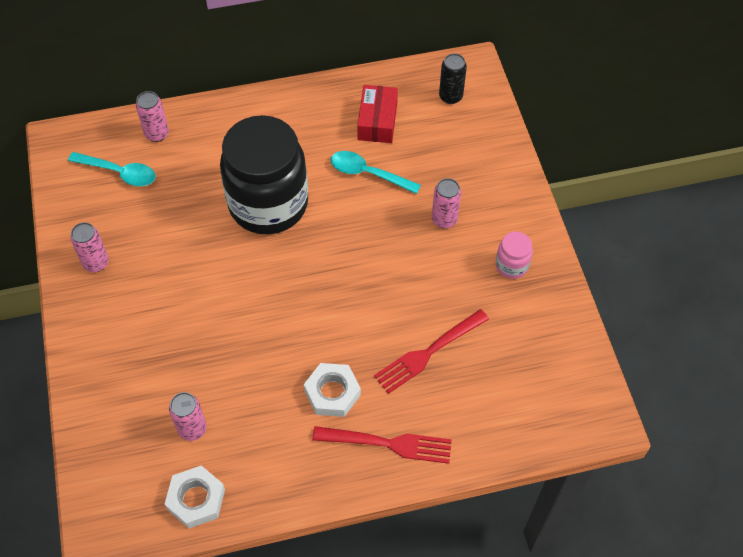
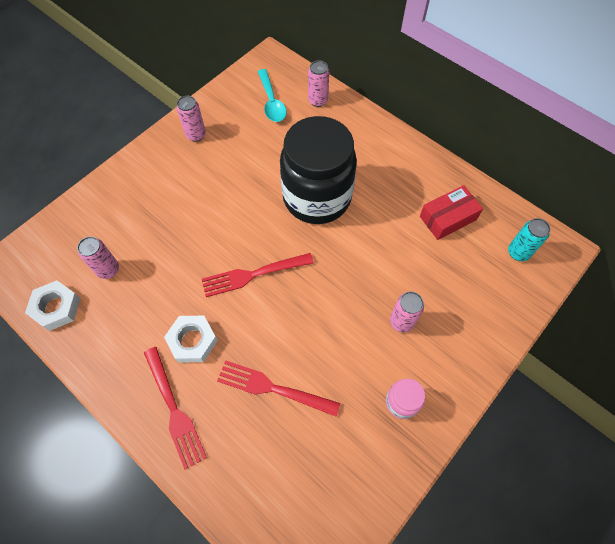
camera: 55 degrees right, 5 degrees up
turquoise spoon [331,151,421,194] -> none
black can [439,53,467,104] -> turquoise can [508,218,550,261]
none -> red fork [202,253,314,297]

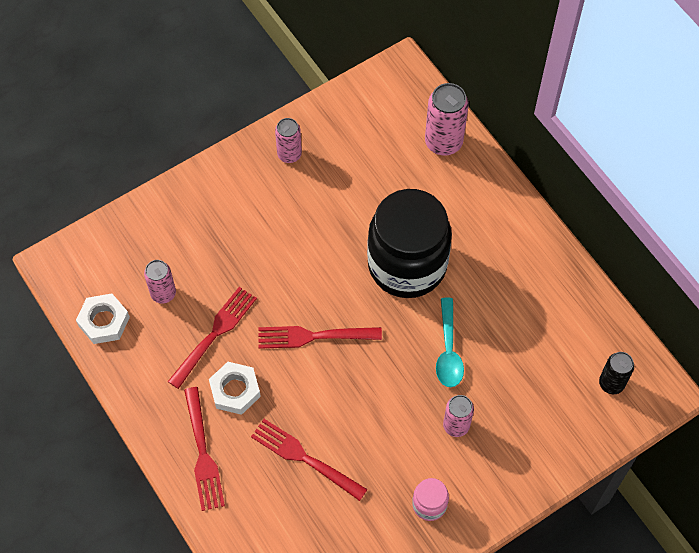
camera: 15 degrees right, 0 degrees up
turquoise spoon [258,69,287,122] -> turquoise spoon moved to [436,298,464,387]
pink can [308,60,329,107] -> pink can [425,83,469,155], size x1.57
red box [420,185,483,240] -> none
turquoise can [508,218,550,261] -> black can [599,352,634,394]
none -> red fork [168,287,257,389]

